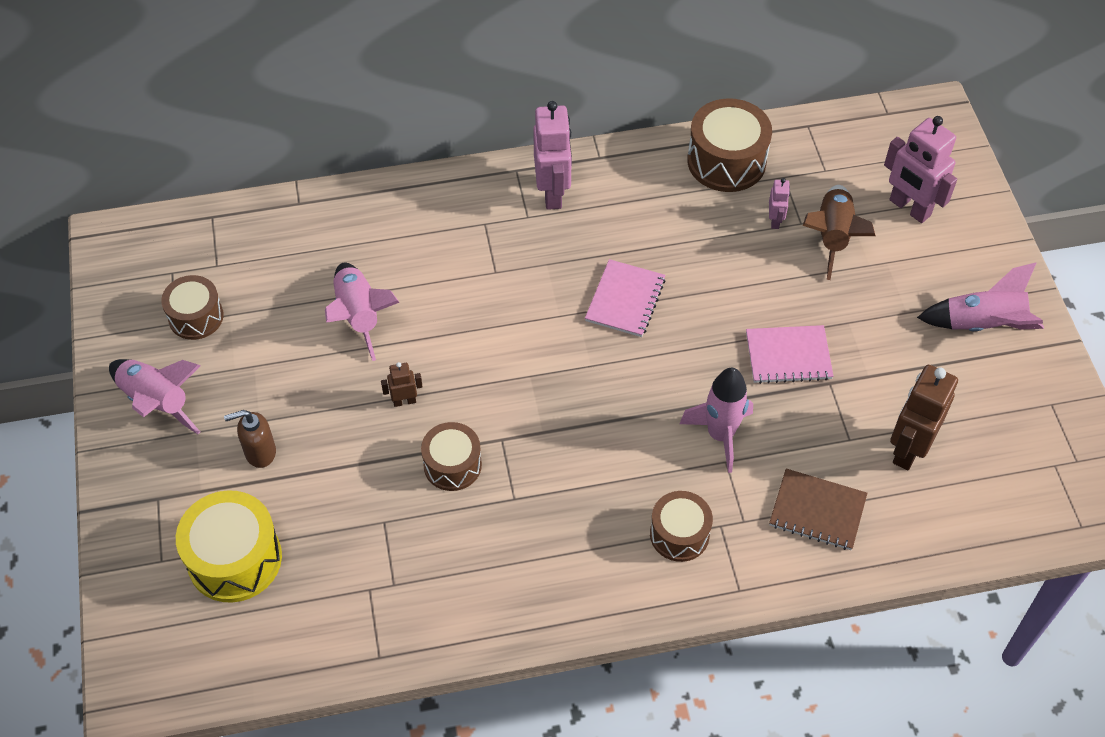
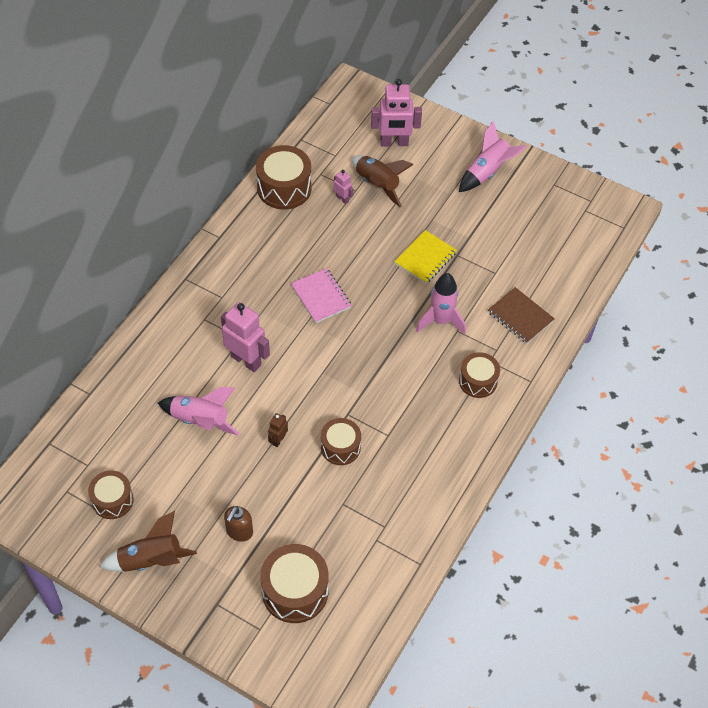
camera: 50 degrees left, 0 degrees up
pink rocket [109,359,201,434] -> brown rocket [99,511,197,572]
yellow drum [176,490,282,603] -> brown drum [260,544,329,623]
pink robot [533,101,572,210] -> pink robot moved to [221,302,270,372]
pink notebook [746,325,834,384] -> yellow notebook [394,230,457,284]
brown notebook [769,468,867,550] -> brown notebook turned 75 degrees clockwise [488,287,555,344]
brown robot [890,365,958,470] -> none

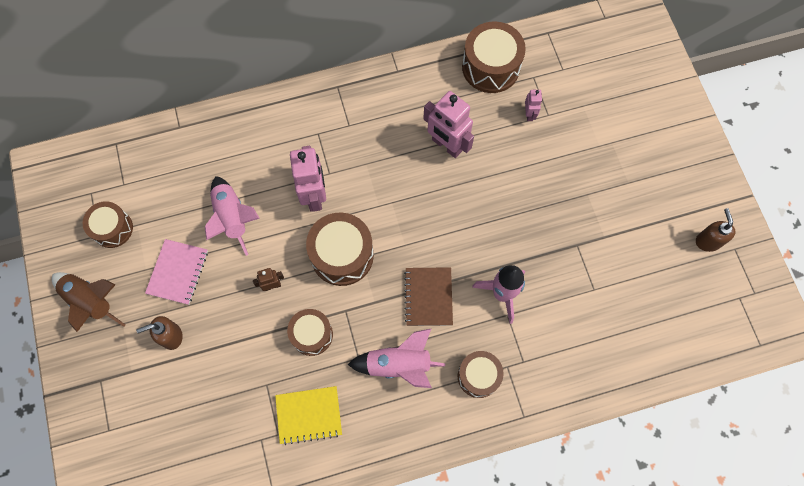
camera: 45 degrees right, 15 degrees up
brown drum [260,544,329,623] -> brown drum moved to [306,213,374,286]
pink notebook [291,268,352,323] -> pink notebook moved to [145,239,208,305]
brown rocket [352,155,414,208] -> none
pink robot [371,79,422,146] -> pink robot moved to [423,91,474,158]
yellow notebook [394,230,457,284] -> yellow notebook moved to [275,386,342,445]
pink rocket [459,120,527,192] -> pink rocket moved to [347,328,445,388]
brown notebook [488,287,555,344] -> brown notebook moved to [404,267,453,326]
none -> brown soap dispenser [696,208,736,252]

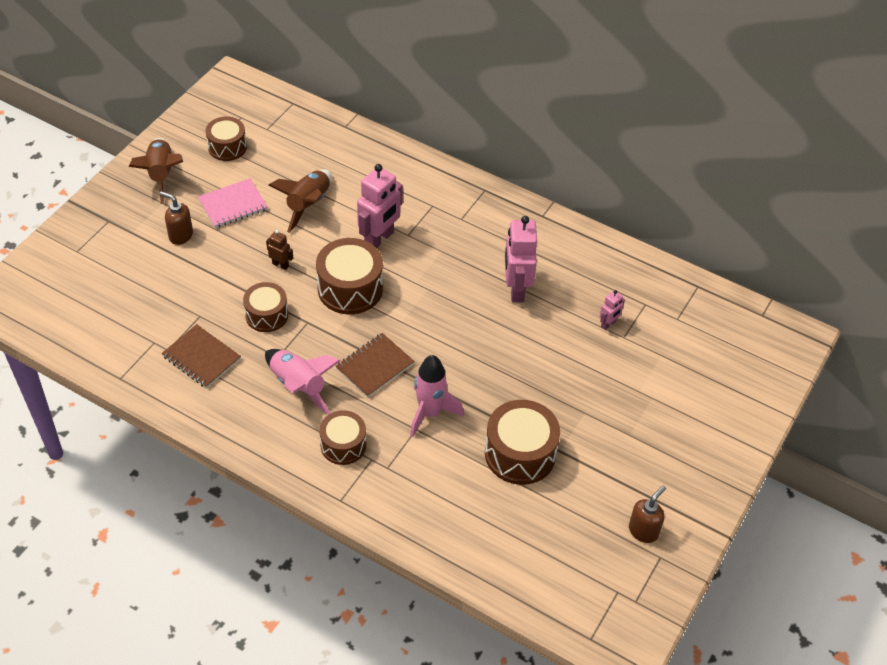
camera: 45 degrees right, 20 degrees down
pink rocket [205,176,260,256] -> brown rocket [268,169,332,233]
yellow notebook [275,386,342,445] -> brown notebook [162,324,241,388]
brown drum [462,21,526,93] -> brown drum moved to [485,400,560,485]

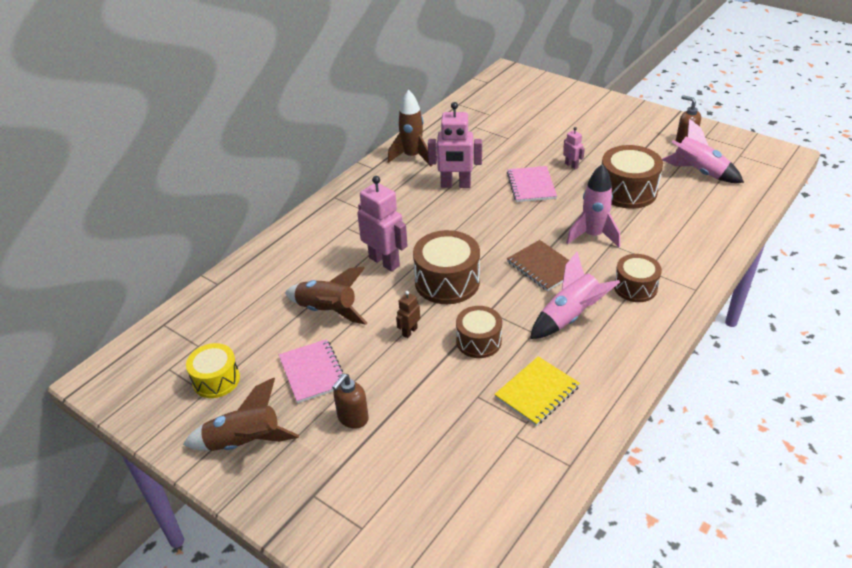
camera: 80 degrees left, 10 degrees down
brown notebook [162,324,241,388] -> yellow notebook [494,356,580,426]
brown drum [206,117,247,161] -> yellow drum [186,343,240,398]
pink robot [600,290,625,330] -> pink robot moved to [563,127,585,169]
none -> brown rocket [388,90,433,167]
none -> pink notebook [507,166,557,202]
none -> pink rocket [662,119,744,183]

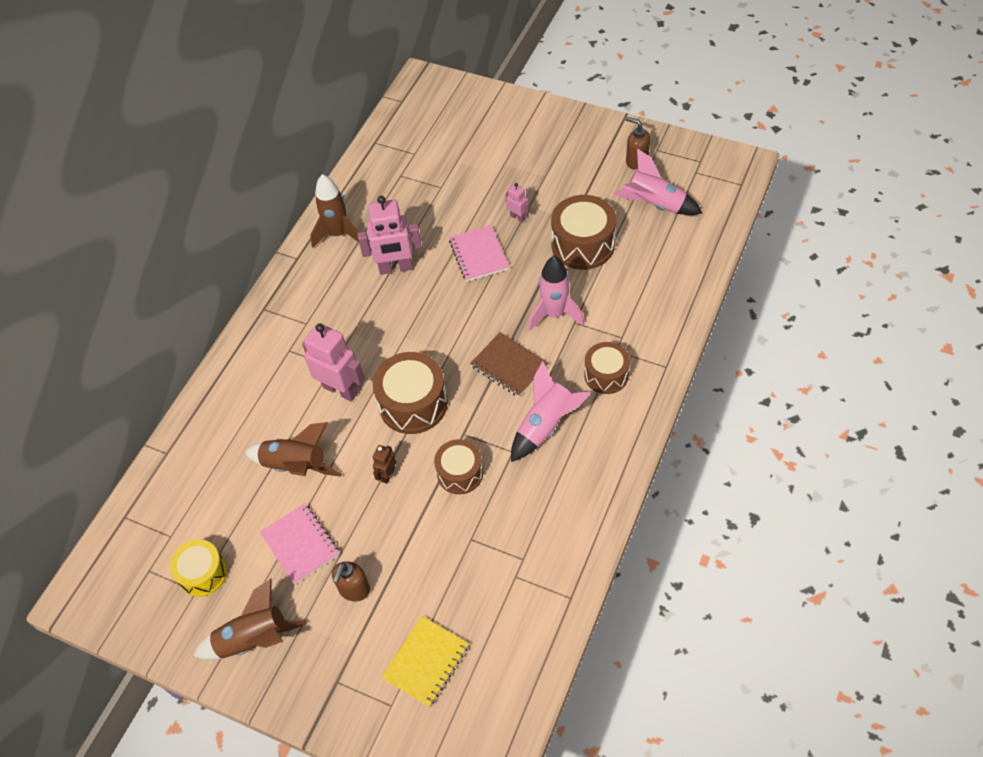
camera: 10 degrees left, 15 degrees up
yellow notebook [494,356,580,426] -> yellow notebook moved to [381,616,469,707]

